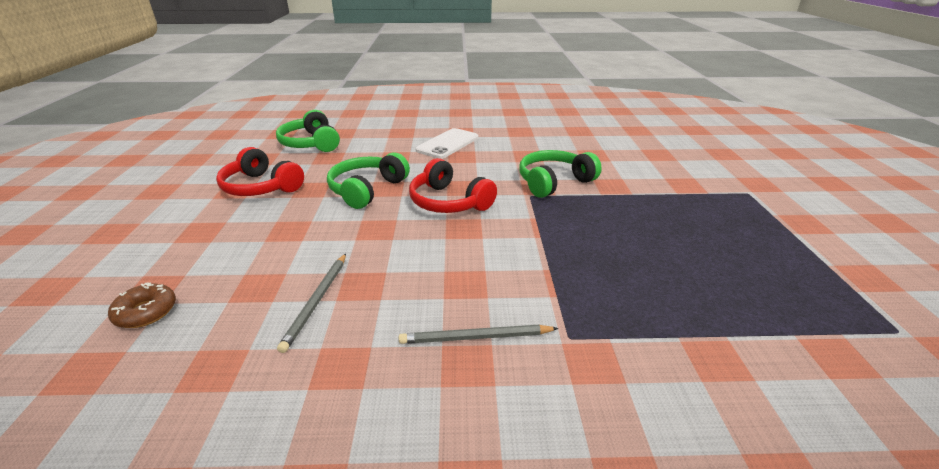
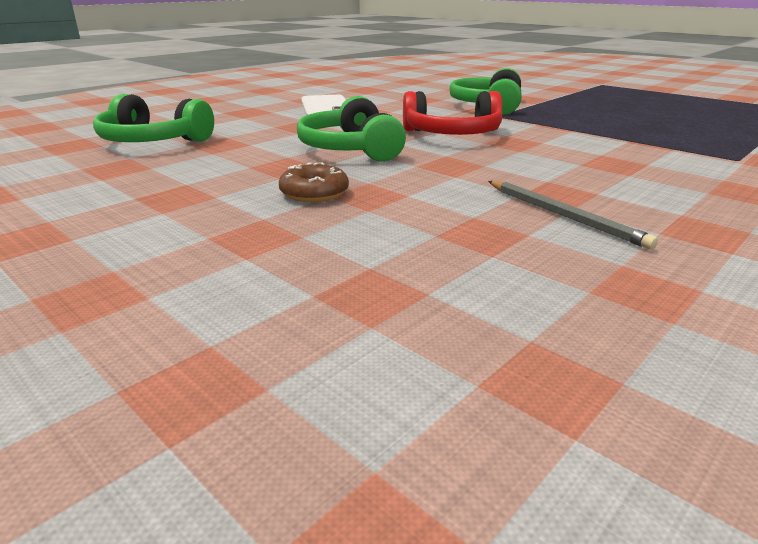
camera: 45 degrees left, 5 degrees down
brown donut [108,282,176,328] -> brown donut moved to [279,162,349,202]
red headphones [216,147,304,196] -> none
grey pencil [399,325,559,344] -> none

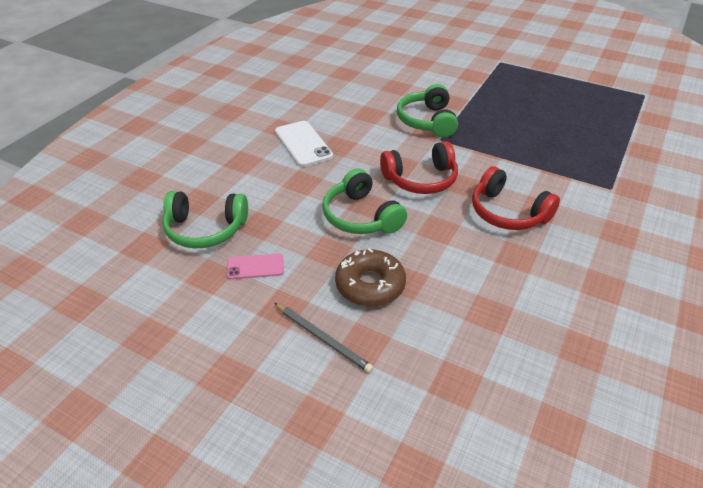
camera: 15 degrees left, 15 degrees up
brown donut [279,162,349,202] -> brown donut [335,249,406,307], size x1.54
grey pencil [488,181,658,249] -> grey pencil moved to [274,303,374,373]
none -> pink phone [227,254,284,279]
none -> red headphones [472,166,560,230]

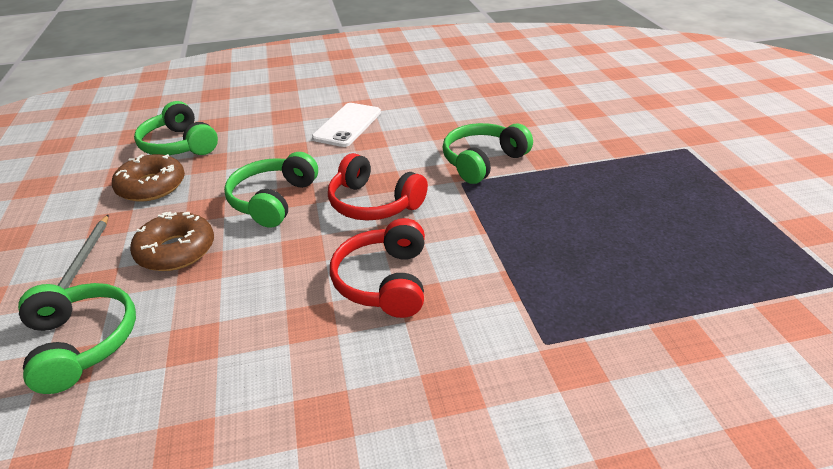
camera: 50 degrees right, 5 degrees down
pink phone [227,254,284,279] -> brown donut [112,154,185,202]
none -> green headphones [18,283,136,394]

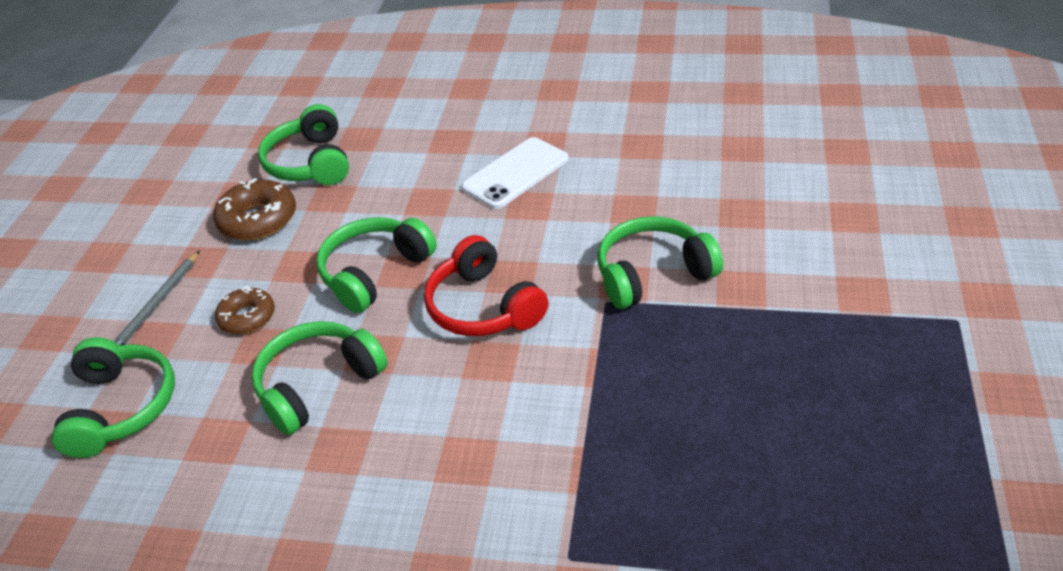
camera: 25 degrees right, 5 degrees up
brown donut [130,212,214,271] -> brown donut [215,286,275,334], size x0.65
red headphones [330,218,425,318] -> none
none -> green headphones [251,321,388,435]

